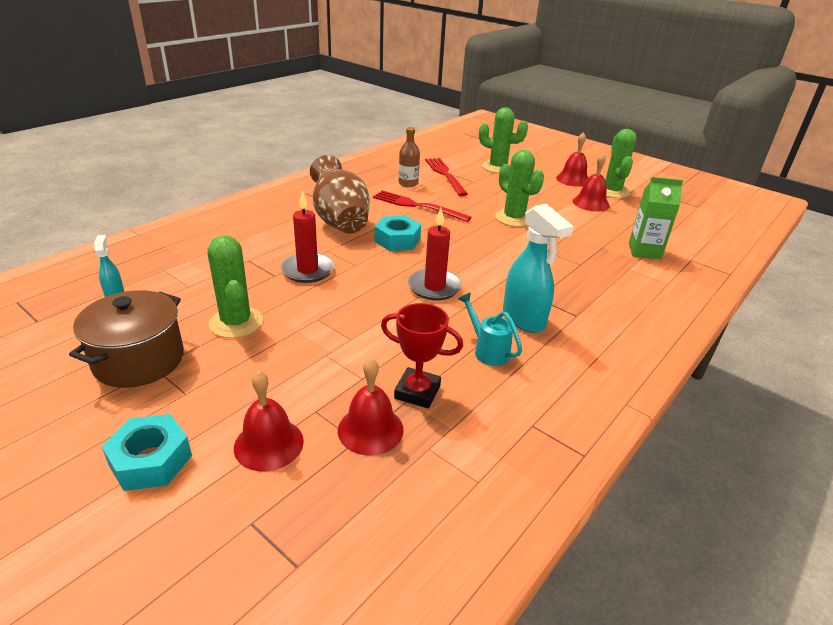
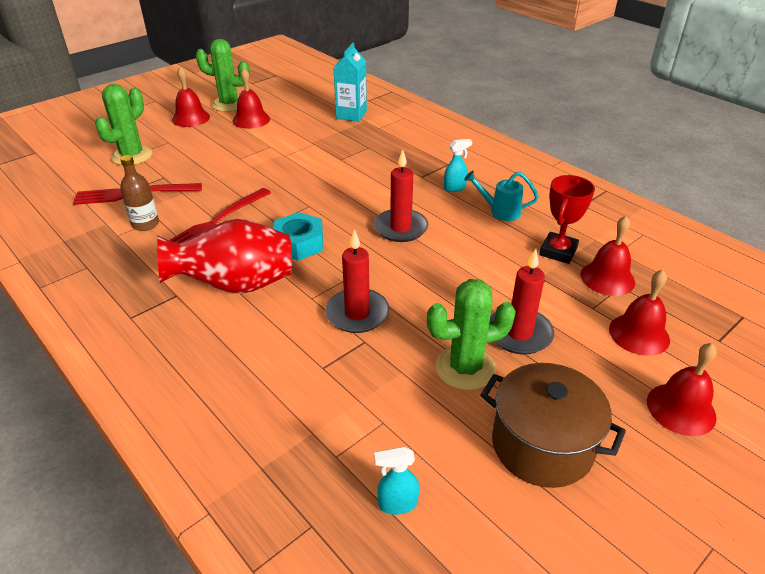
camera: 80 degrees left, 5 degrees up
turquoise nut [101,414,192,491] -> red bell [647,343,717,436]
brown vase [310,155,370,234] -> red vase [157,219,292,294]
turquoise watering can [458,292,522,366] -> turquoise watering can turned 45 degrees clockwise [464,171,539,221]
green cactus [495,150,544,227] -> none
turquoise spray bottle [503,204,574,333] -> turquoise spray bottle [444,139,472,192], size x0.50
green carton [629,177,683,260] -> turquoise carton [333,43,367,122]
none -> red candle [489,249,554,355]

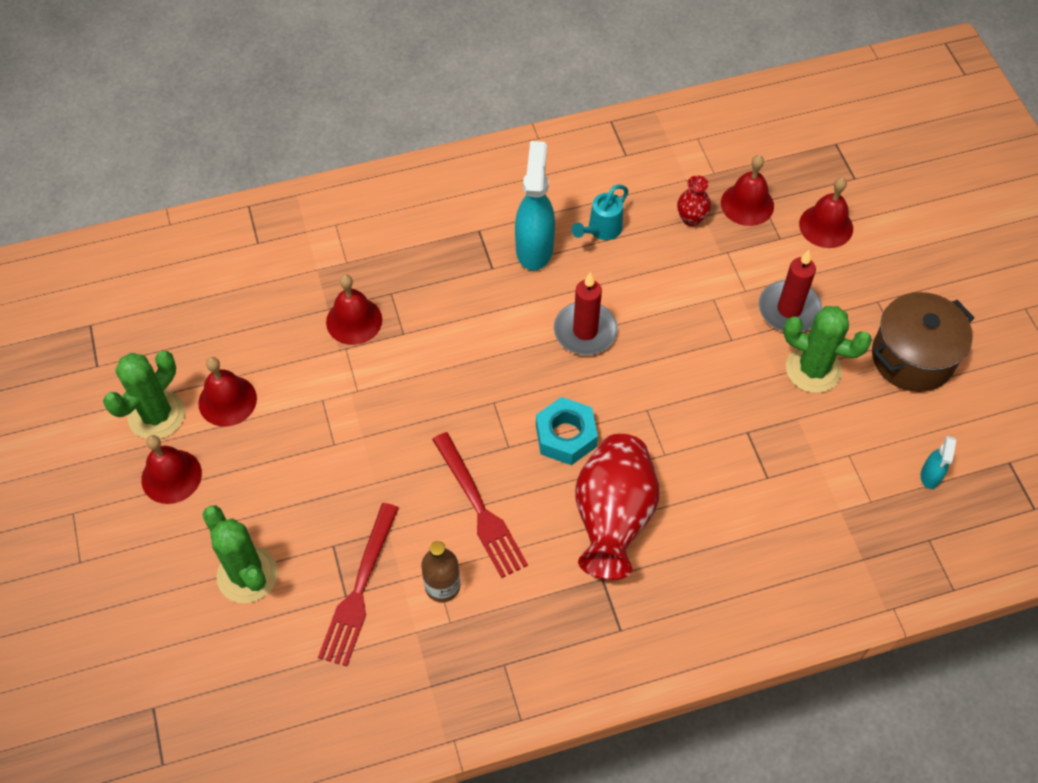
camera: 65 degrees left, 20 degrees up
red candle [325,229,389,333] -> none
turquoise carton [333,43,367,122] -> none
green cactus [427,279,516,391] -> green cactus turned 75 degrees counterclockwise [783,306,872,393]
turquoise spray bottle [444,139,472,192] -> turquoise spray bottle [515,141,555,271], size x2.00
red trophy [539,175,595,264] -> red vase [677,175,711,226]
red bell [647,343,717,436] -> red bell moved to [326,275,382,345]

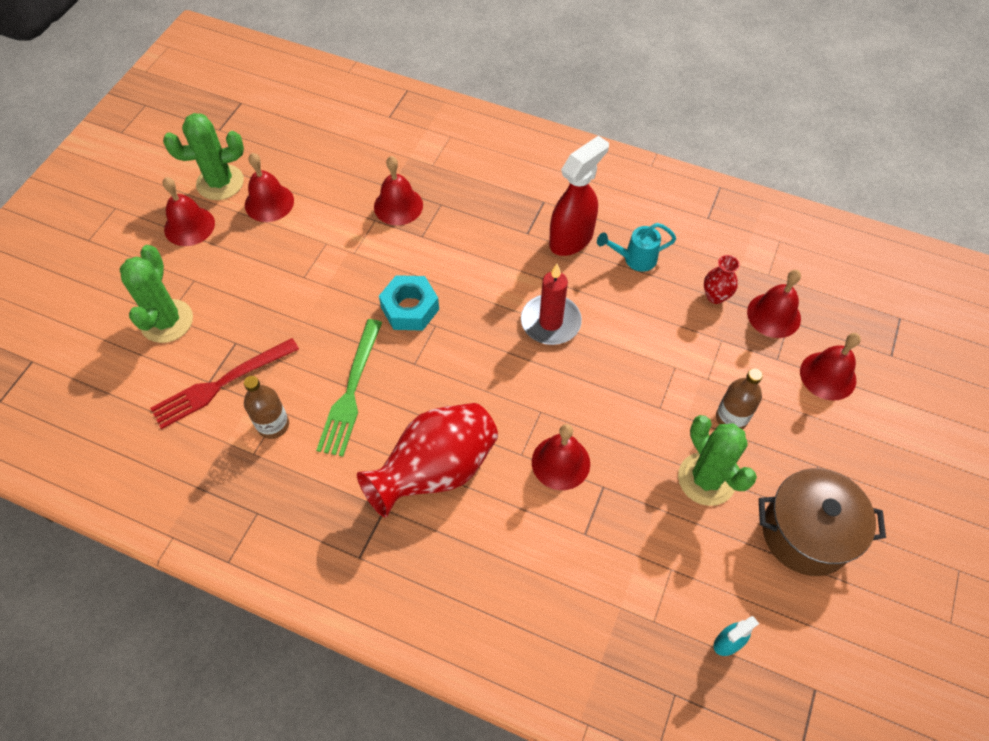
camera: 40 degrees right, 0 degrees up
red fork [432,432,528,578] -> green fork [316,319,382,457]
turquoise spray bottle [515,141,555,271] -> red spray bottle [549,136,609,256]
turquoise nut [536,397,598,465] -> turquoise nut moved to [379,275,439,331]
red candle [759,250,822,332] -> brown bottle [716,368,763,430]
none -> red bell [532,424,590,490]

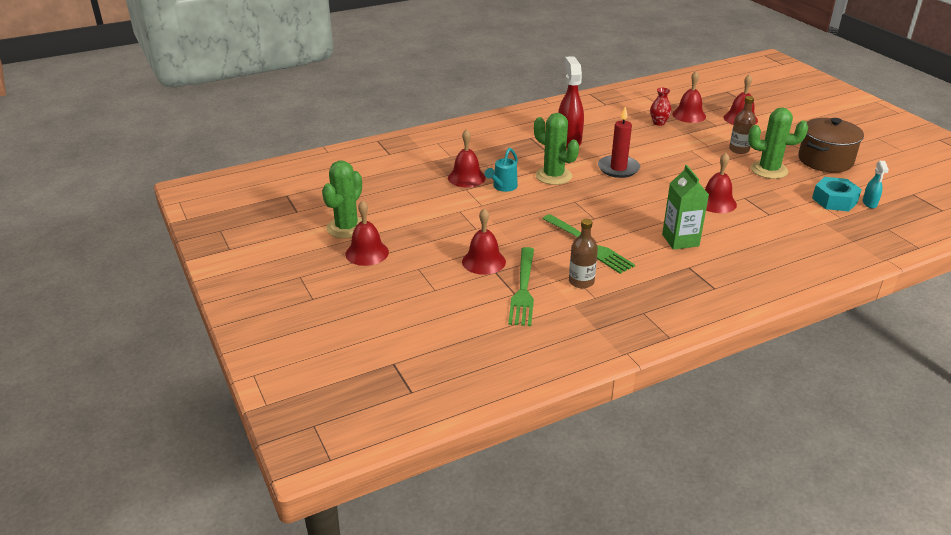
camera: 50 degrees left, 25 degrees down
green cactus [120,245,193,343] -> green cactus moved to [534,113,579,185]
red fork [150,338,299,429] -> green fork [508,247,534,326]
red bell [245,153,294,222] -> red bell moved to [462,208,506,275]
red vase [357,403,498,518] -> green carton [662,165,709,250]
turquoise nut [379,275,439,331] -> turquoise nut moved to [812,177,862,212]
turquoise watering can [597,223,676,272] -> turquoise watering can moved to [484,148,518,192]

